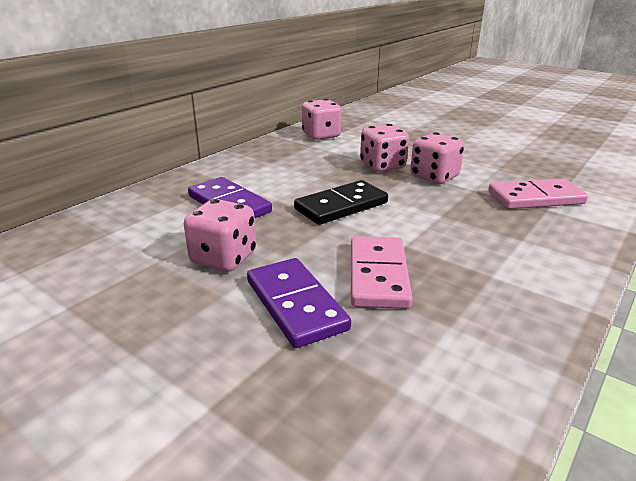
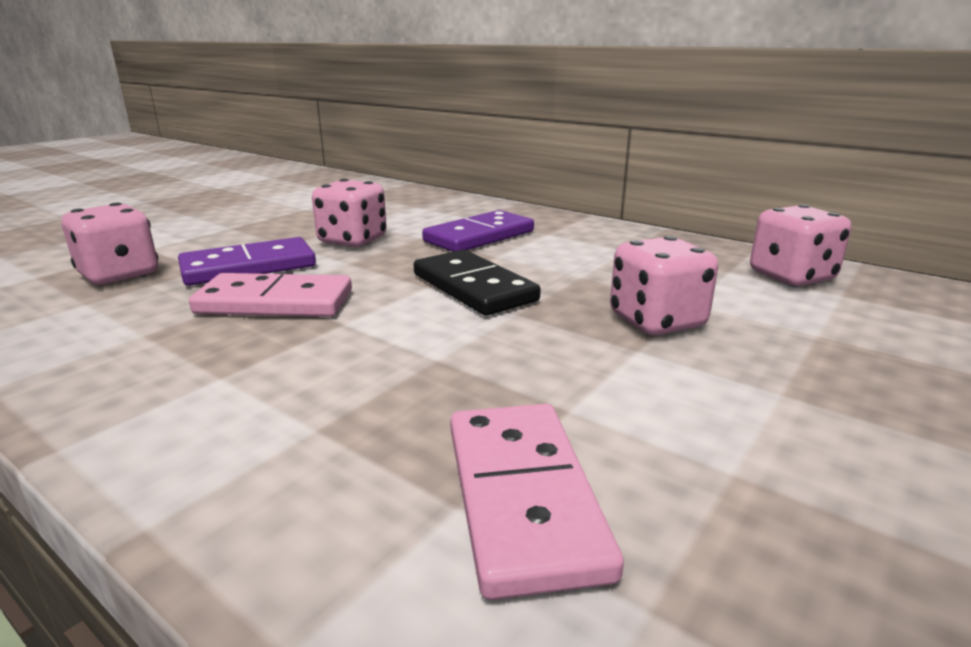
camera: 90 degrees right, 5 degrees down
pink dice [410,132,464,184] -> pink dice moved to [61,202,158,285]

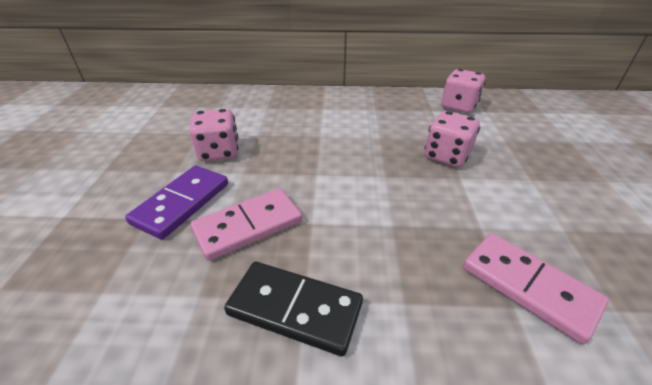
camera: 35 degrees left, 15 degrees up
pink dice [61,202,158,285] -> none
black domino [414,250,541,316] -> black domino moved to [224,262,363,356]
purple domino [422,210,534,252] -> none

